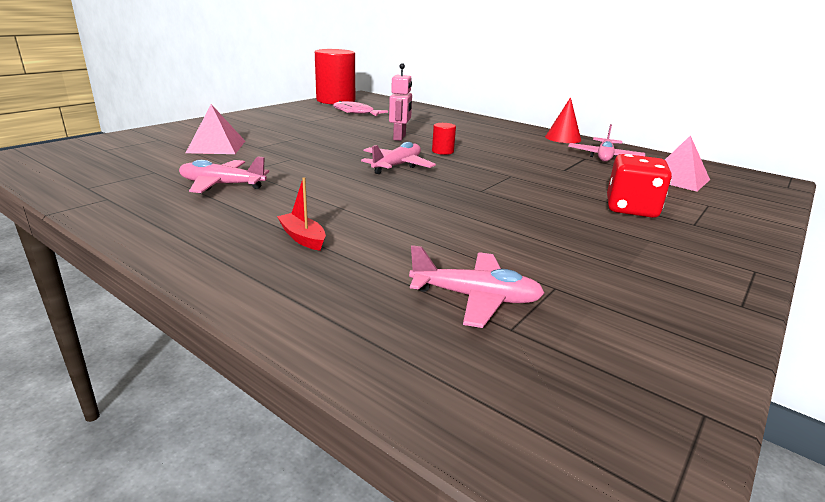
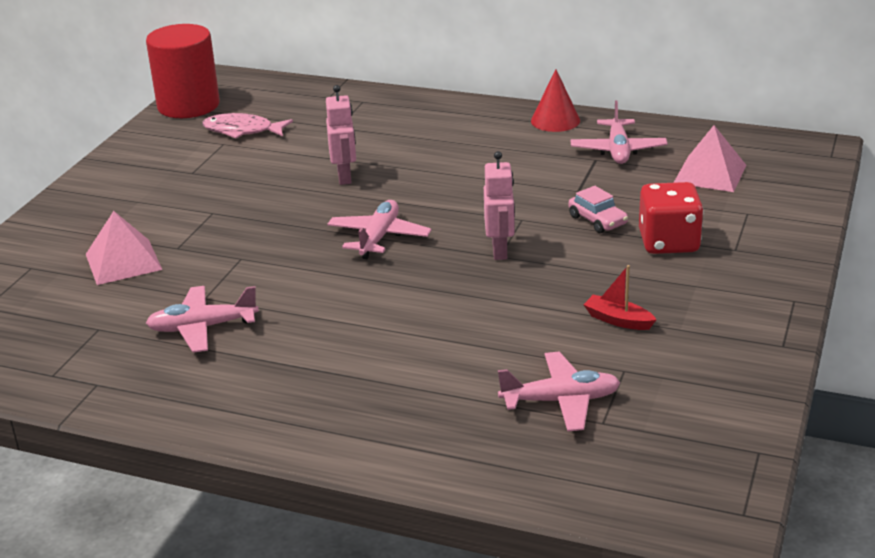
camera: 15 degrees left, 5 degrees up
red boat [277,177,326,251] -> red boat moved to [583,265,657,330]
red cylinder [432,123,456,155] -> none
none -> pink robot [484,151,515,260]
none -> pink car [569,186,628,233]

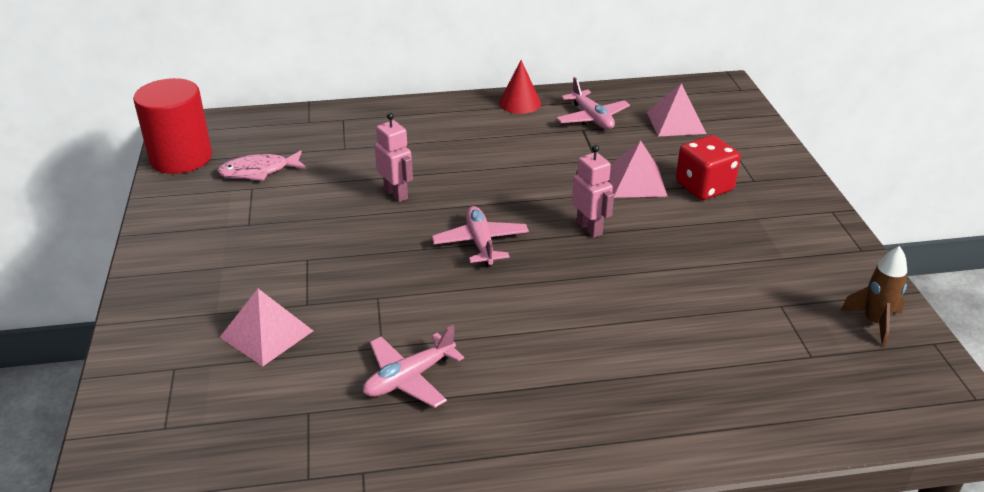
camera: 30 degrees left, 5 degrees up
pink plane [498,352,620,431] -> none
pink car [569,186,628,233] -> pink pyramid [609,140,668,198]
red boat [583,265,657,330] -> none
none -> brown rocket [840,246,907,347]

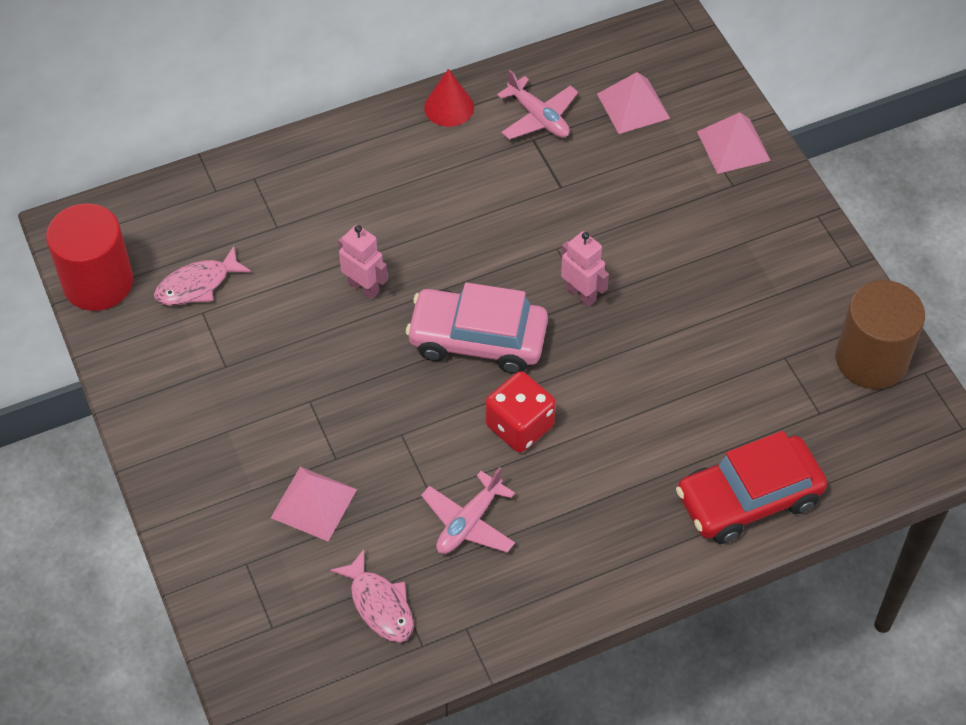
camera: 15 degrees left, 20 degrees up
pink plane [432,206,529,267] -> pink car [406,283,548,374]
pink pyramid [609,140,668,198] -> pink pyramid moved to [697,112,771,174]
red dice [676,135,741,200] -> red dice moved to [485,371,556,453]
brown rocket [840,246,907,347] -> brown cylinder [836,280,925,389]
none -> pink fish [330,549,414,642]
none -> red car [676,431,827,544]

